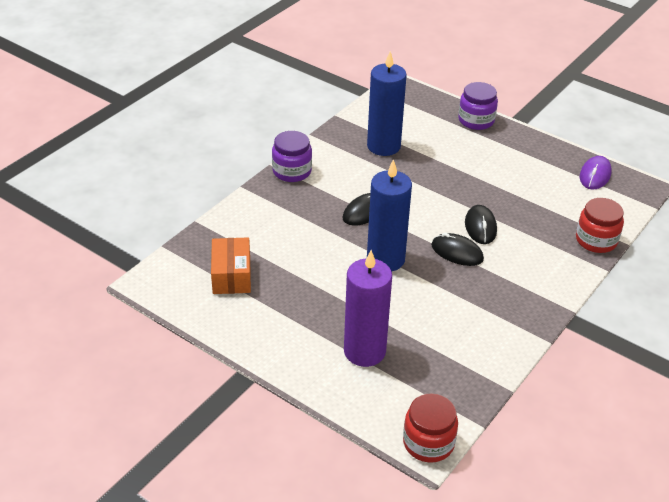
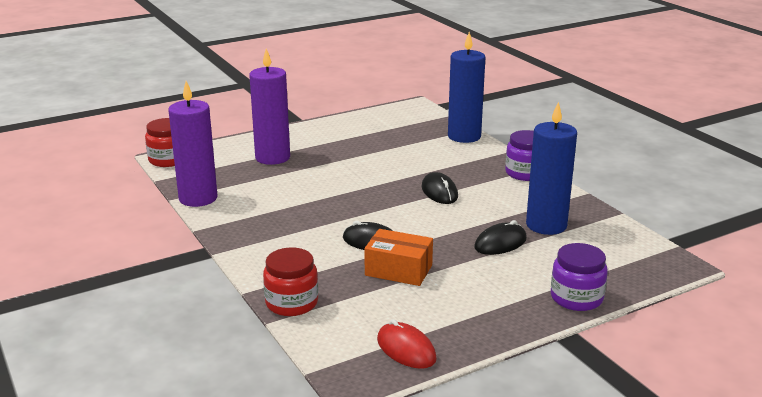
camera: 115 degrees right, 15 degrees down
orange box [211,238,251,294] -> orange box moved to [364,229,433,286]
blue candle [367,159,412,272] -> blue candle moved to [448,32,485,143]
black mouse [431,233,484,266] -> black mouse moved to [474,220,527,255]
purple mouse [580,156,612,190] -> red mouse [377,319,437,369]
none -> purple candle [168,81,218,207]

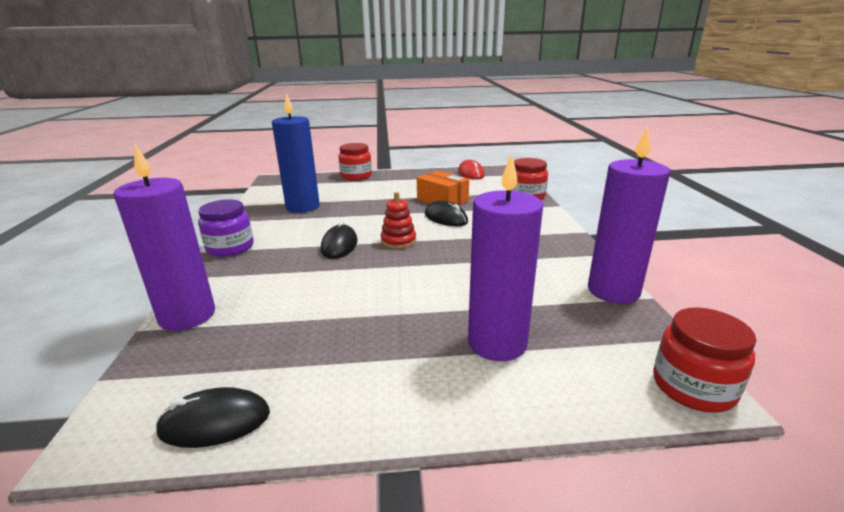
camera: 155 degrees left, 0 degrees up
blue candle [448,32,485,143] -> purple candle [113,144,215,331]
black mouse [474,220,527,255] -> black mouse moved to [155,387,270,448]
purple jar [551,243,608,311] -> red jar [338,143,372,181]
none -> red stacking toy [381,192,416,249]

